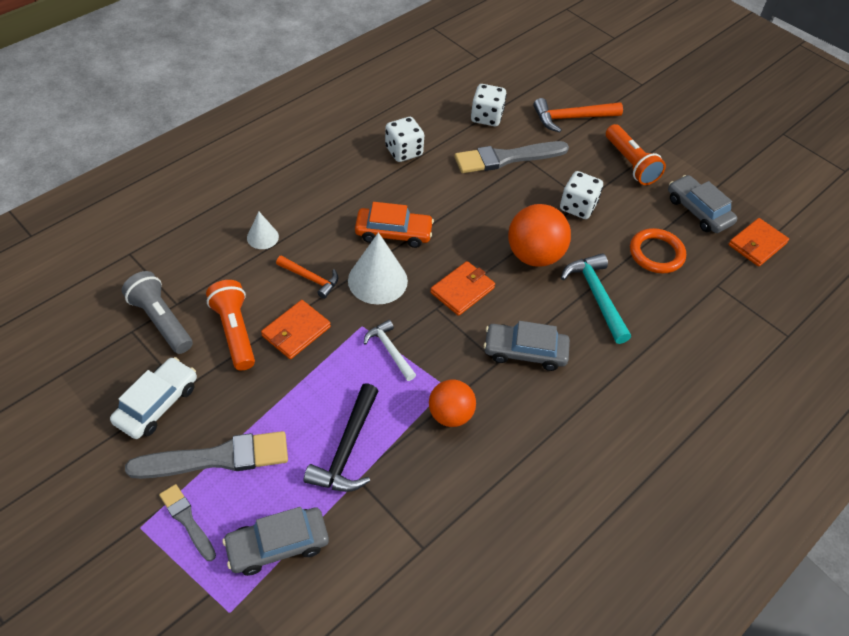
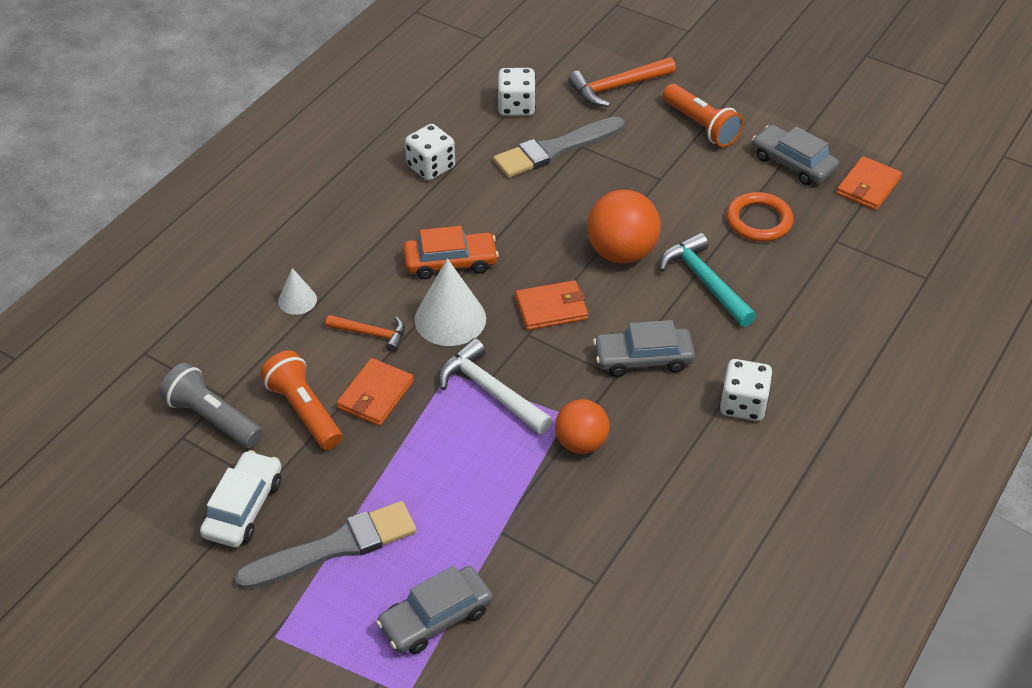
camera: 10 degrees left, 5 degrees down
grey brush [159,484,216,561] -> none
black hammer [304,383,378,492] -> none
white hammer [364,320,416,381] -> white hammer [438,338,552,434], size x1.56
orange wallet [430,261,495,316] -> orange wallet turned 45 degrees clockwise [516,280,588,330]
white dice [560,171,603,219] -> white dice moved to [720,359,773,421]

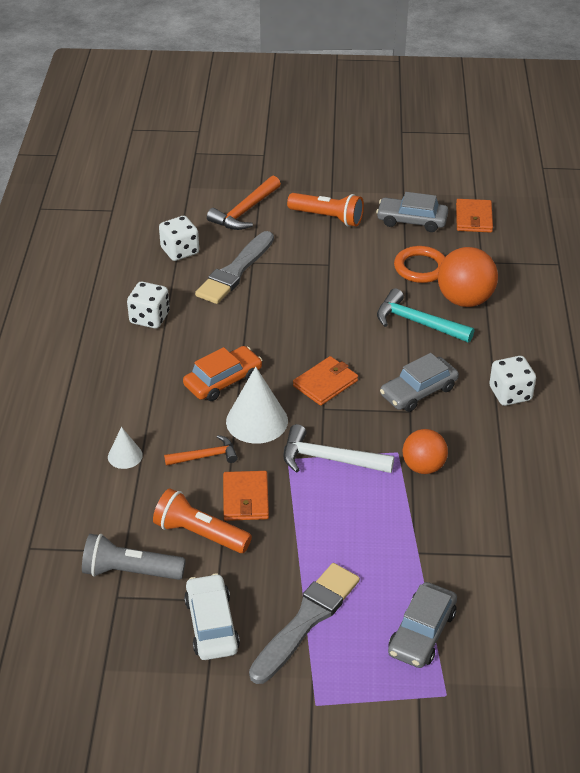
camera: 30 degrees left, 5 degrees down
orange ball [587,190,661,264] -> orange ball moved to [438,247,498,307]

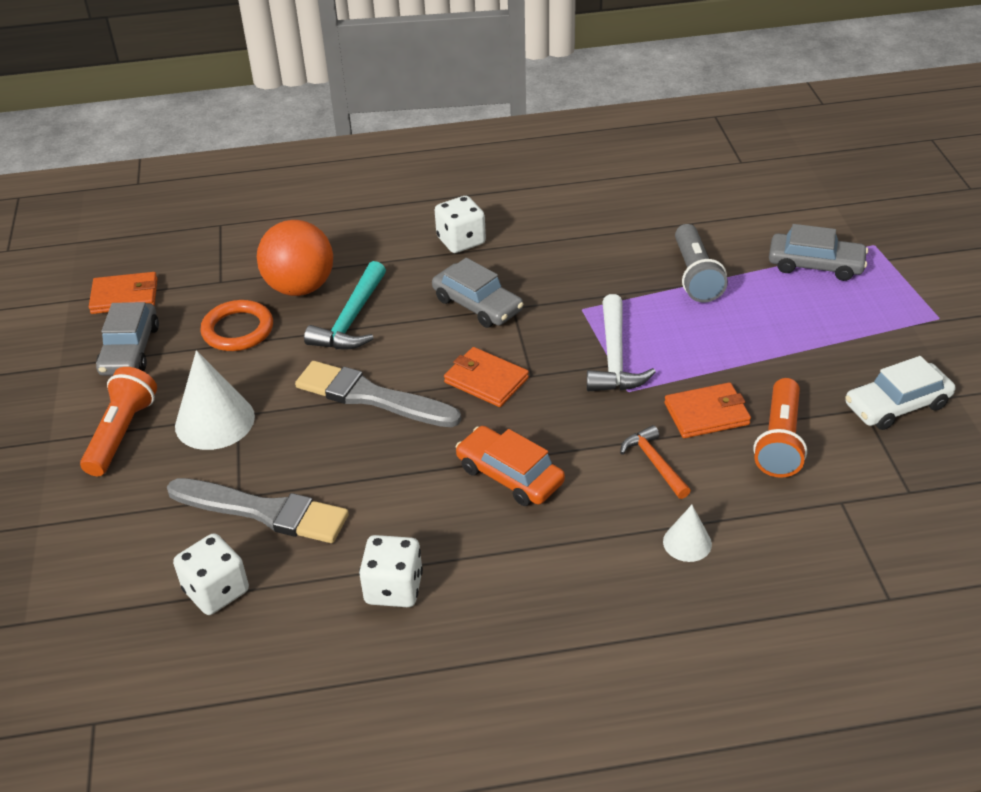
camera: 100 degrees left, 0 degrees up
grey flashlight [82,534,186,580] -> grey flashlight moved to [675,224,728,302]
orange hammer [207,176,281,230] -> none
white cone [226,367,288,444] -> white cone moved to [175,350,255,450]
grey brush [249,563,360,684] -> grey brush moved to [295,361,461,427]
orange ball [402,429,448,474] -> none

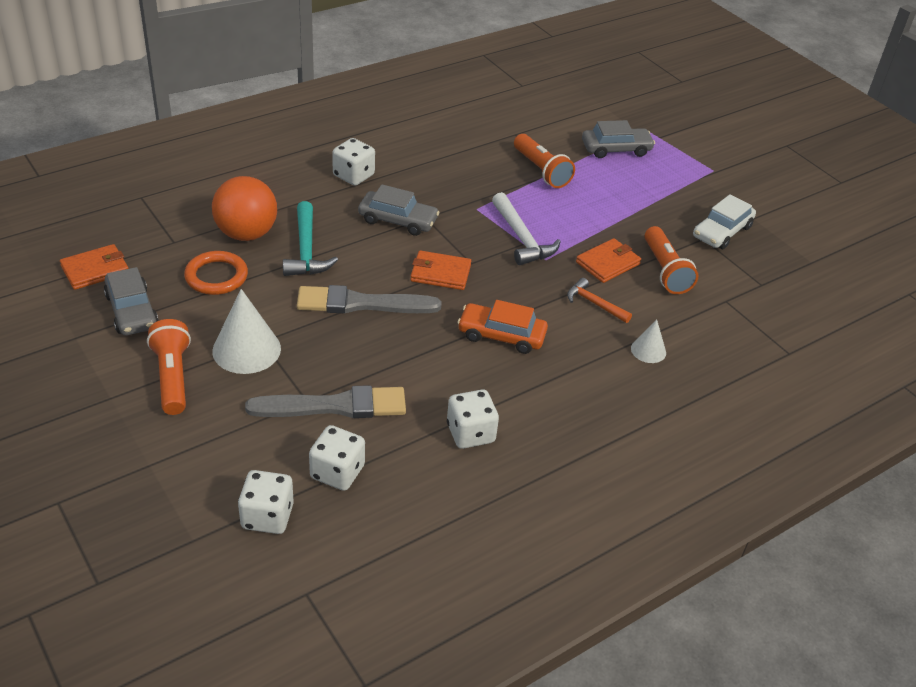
camera: 30 degrees left, 0 degrees up
grey flashlight [675,224,728,302] -> orange flashlight [514,134,575,188]
none -> white dice [238,470,294,534]

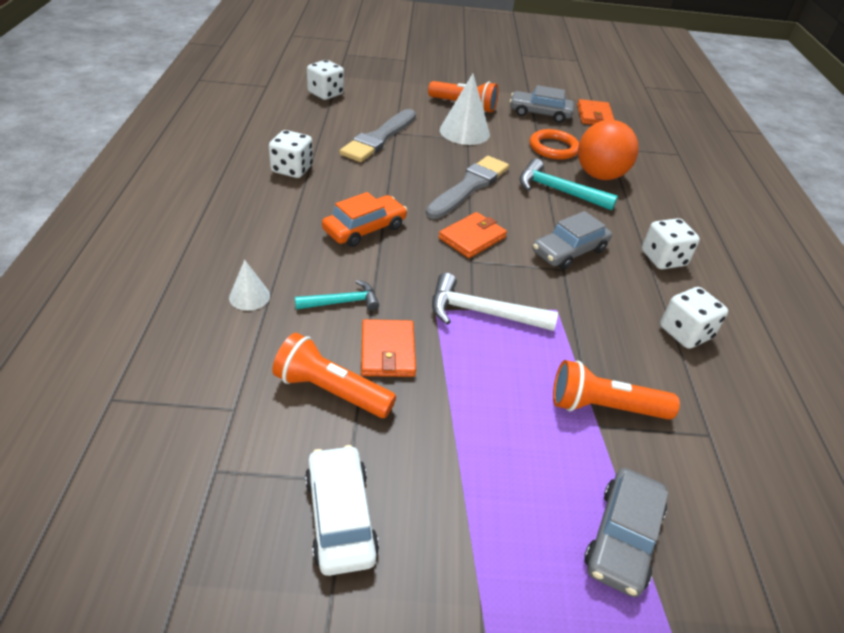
camera: 125 degrees right, 0 degrees up
white dice [309,425,365,491] -> white dice moved to [660,287,728,349]
orange hammer [567,278,632,323] -> turquoise hammer [295,280,379,311]

